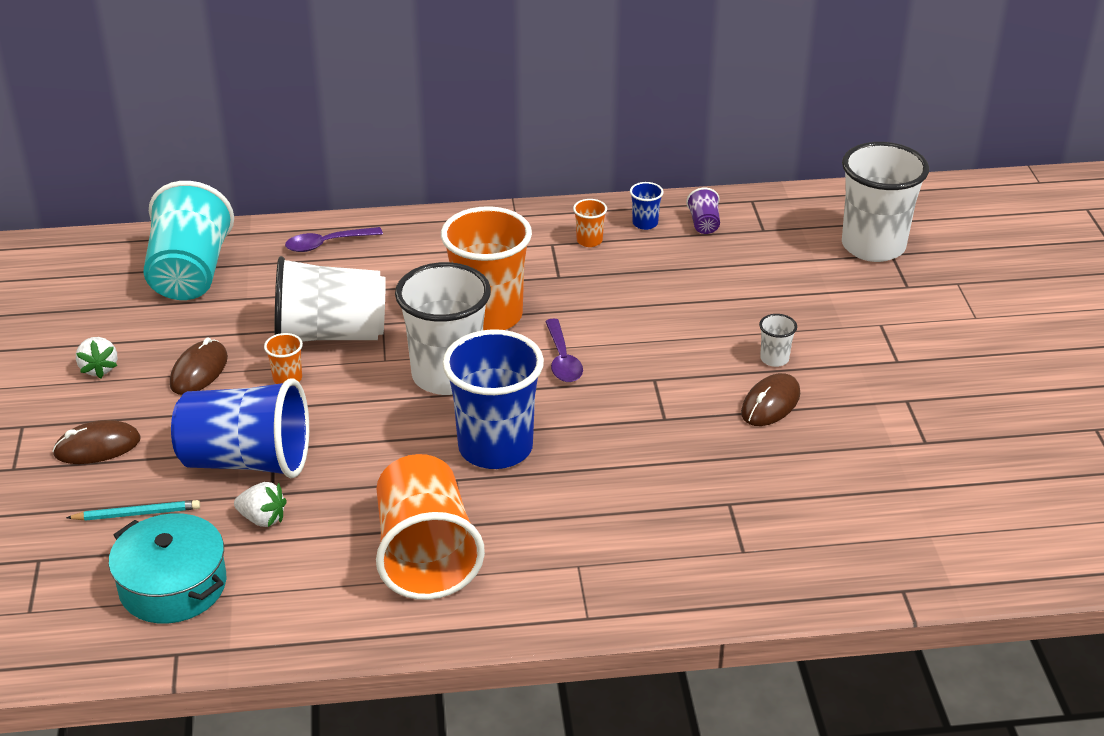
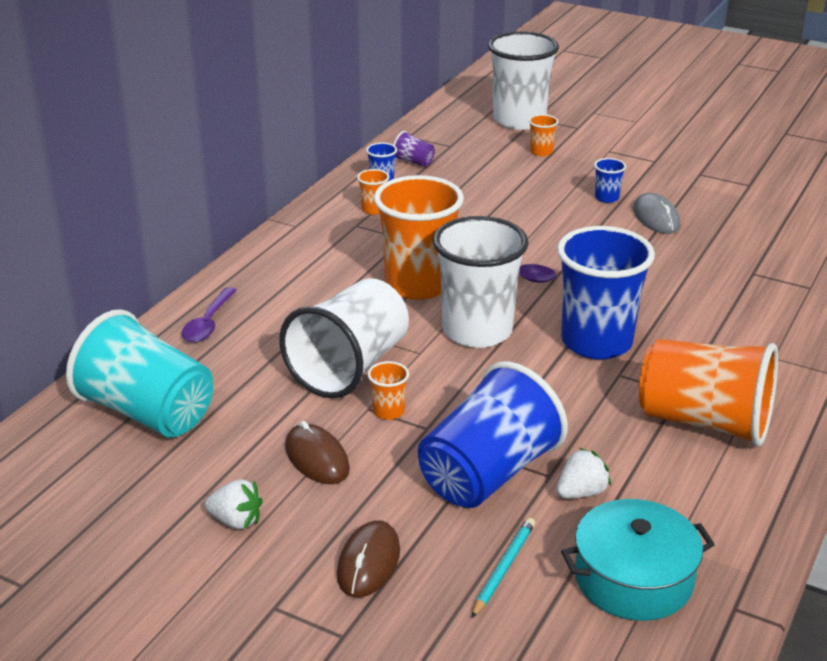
camera: 55 degrees left, 5 degrees down
brown mouse [741,373,800,426] -> grey mouse [633,193,680,234]
white cup [759,314,797,367] -> blue cup [594,158,626,203]
none -> orange cup [529,114,559,156]

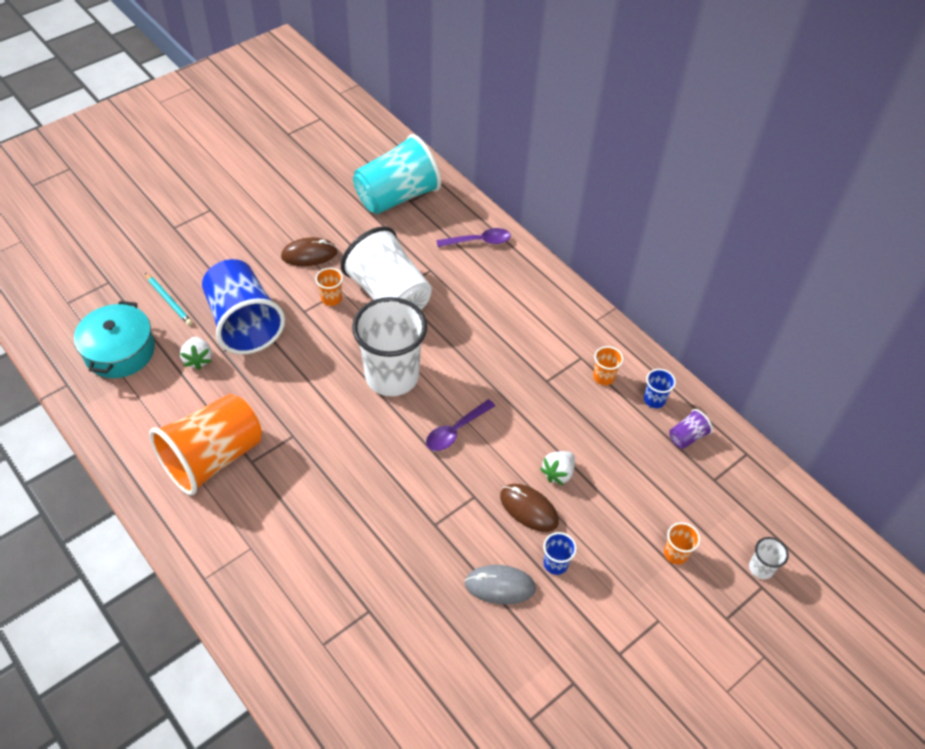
camera: 110 degrees right, 20 degrees up
purple spoon [181,287,237,342] -> purple spoon turned 135 degrees clockwise [436,228,511,247]
white strawberry [205,479,263,529] -> white strawberry moved to [540,451,575,486]
brown mouse [337,520,400,598] -> brown mouse moved to [500,484,559,532]
orange cup [374,175,464,300] -> none
white cup [488,31,559,130] -> white cup [749,537,789,579], size x0.41
blue cup [557,226,655,360] -> none

